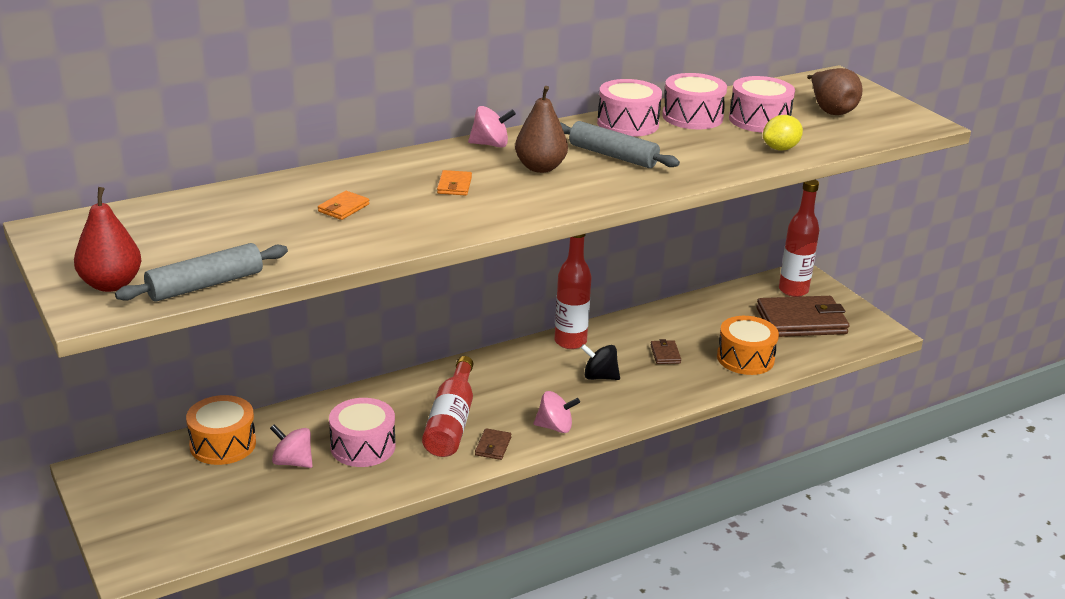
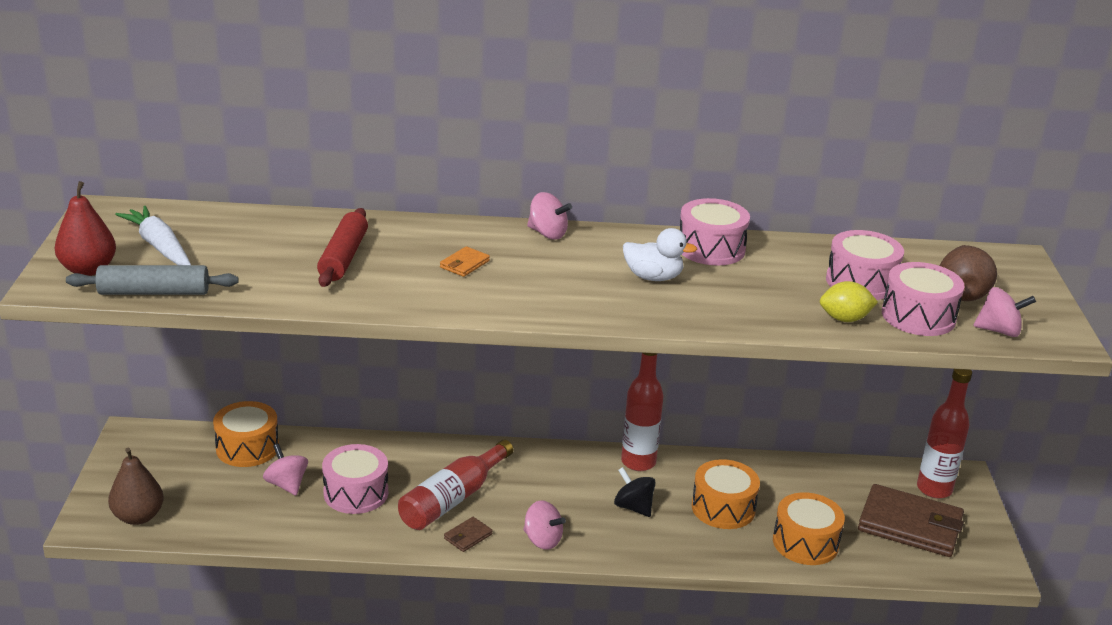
camera: 30 degrees right, 0 degrees up
orange wallet [318,191,370,220] -> red rolling pin [317,208,368,287]
brown pear [515,86,568,173] -> brown pear moved to [108,448,164,525]
grey rolling pin [560,121,680,168] -> white duck [623,228,697,281]
brown wallet [650,339,681,364] -> orange drum [691,459,760,529]
pink drum [662,73,727,129] -> pink drum moved to [882,262,964,336]
none -> white carrot [115,206,191,265]
none -> pink spinning top [974,287,1036,337]

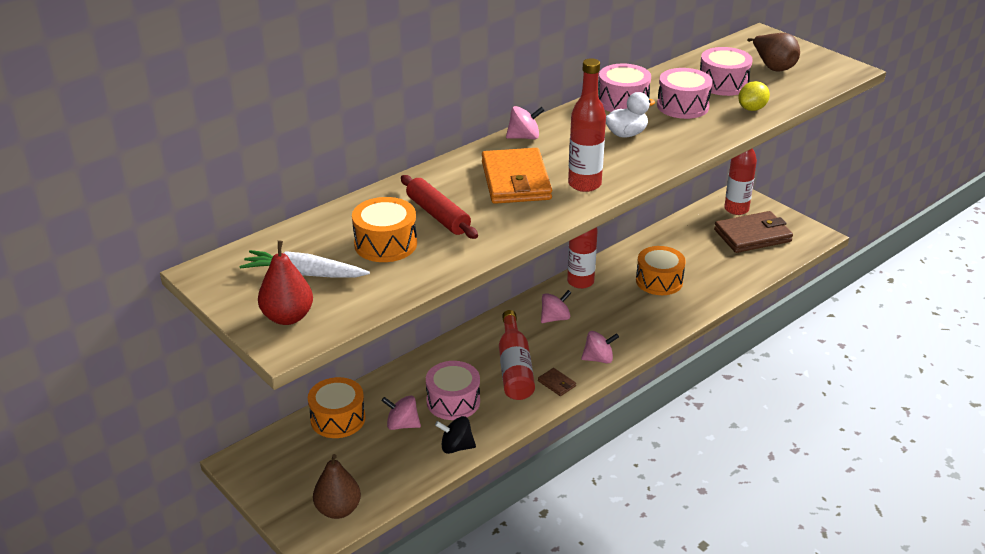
camera: 40 degrees left, 5 degrees up
grey rolling pin [66,265,239,295] -> none
orange wallet [440,246,490,277] -> orange wallet [482,148,552,204], size x2.37
brown wallet [444,517,493,552] -> brown wallet turned 45 degrees counterclockwise [538,368,576,396]
black spinning top [614,467,656,517] -> black spinning top moved to [435,416,476,454]
orange drum [773,493,845,565] -> orange drum moved to [352,197,417,262]
pink drum [882,262,964,336] -> pink drum moved to [657,68,713,119]
pink spinning top [974,287,1036,337] -> pink spinning top moved to [541,290,571,323]
none -> red bottle [568,59,606,192]

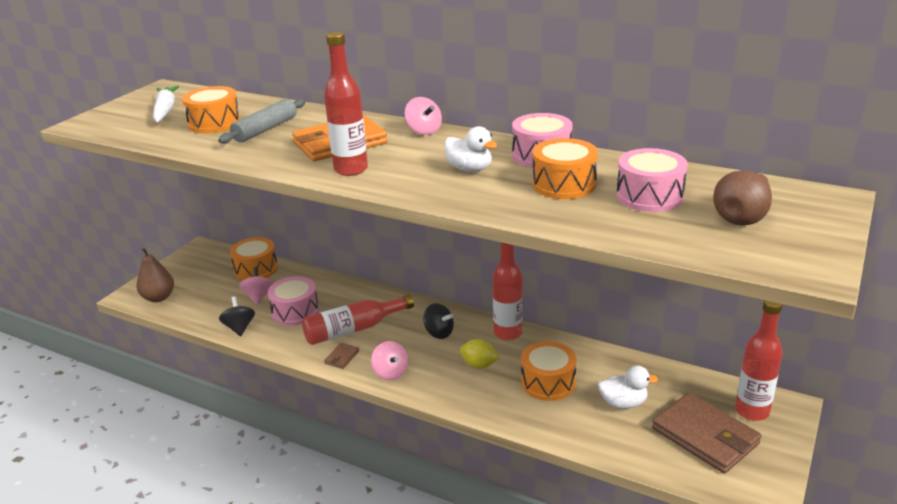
camera: 70 degrees right, 5 degrees down
red pear [258,240,313,325] -> none
red rolling pin [401,175,478,239] -> grey rolling pin [218,99,305,144]
pink spinning top [541,290,571,323] -> black spinning top [423,303,454,339]
pink drum [657,68,713,119] -> orange drum [532,138,598,199]
yellow lemon [738,81,770,111] -> yellow lemon moved to [460,339,499,368]
none -> white duck [598,365,658,409]

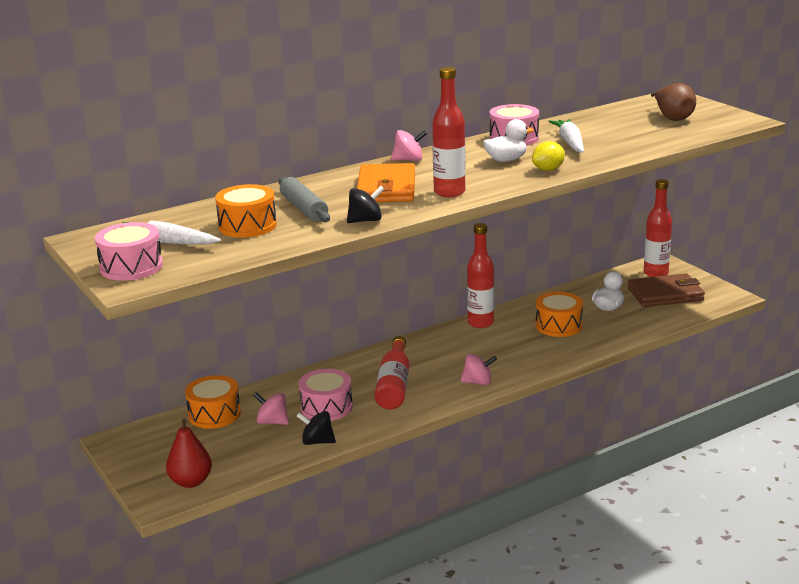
camera: 60 degrees left, 5 degrees down
brown pear [136,248,174,302] -> red pear [166,418,212,488]
brown wallet [324,343,359,369] -> none
black spinning top [423,303,454,339] -> black spinning top moved to [347,186,384,223]
yellow lemon [460,339,499,368] -> yellow lemon moved to [532,141,565,171]
orange drum [532,138,598,199] -> white carrot [548,119,584,153]
pink drum [616,148,688,212] -> pink drum moved to [95,222,163,281]

